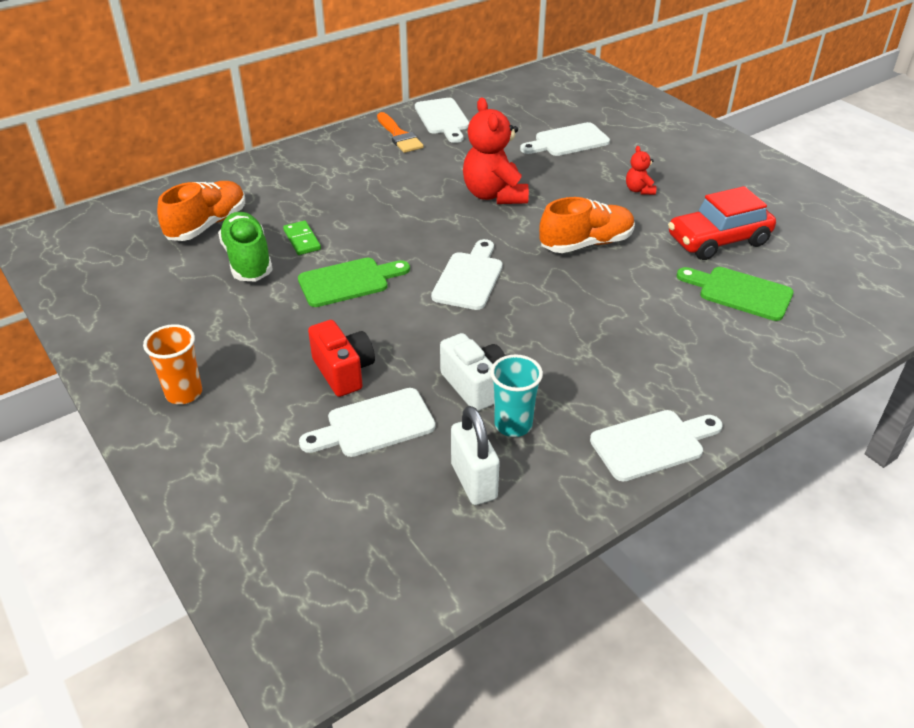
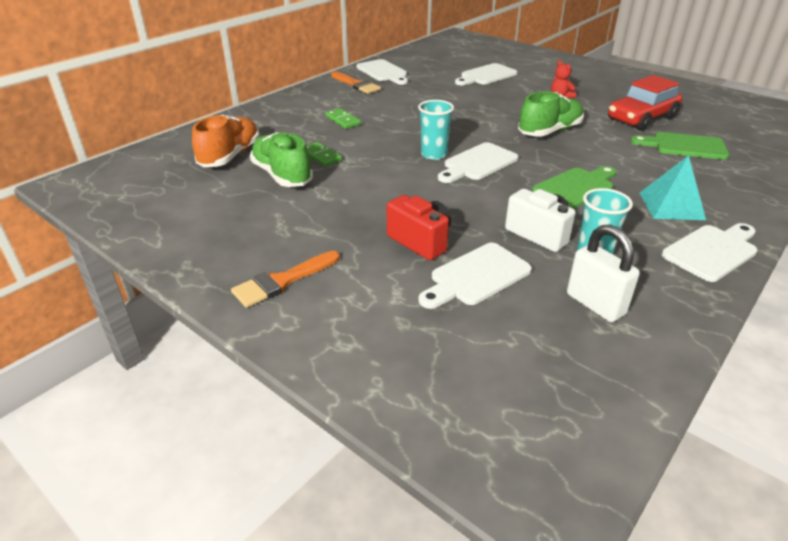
camera: 15 degrees left, 5 degrees down
orange cup [143,324,202,404] -> orange brush [231,251,340,308]
green cutting board [298,258,410,307] -> green cutting board moved to [532,166,616,209]
white cutting board [431,239,503,310] -> white cutting board turned 135 degrees counterclockwise [438,142,518,183]
red teddy bear [463,97,529,204] -> none
orange shoe [539,197,635,253] -> green shoe [518,91,584,136]
none -> green domino [325,108,361,129]
none -> turquoise cup [418,100,454,160]
none -> turquoise pyramid [640,155,706,220]

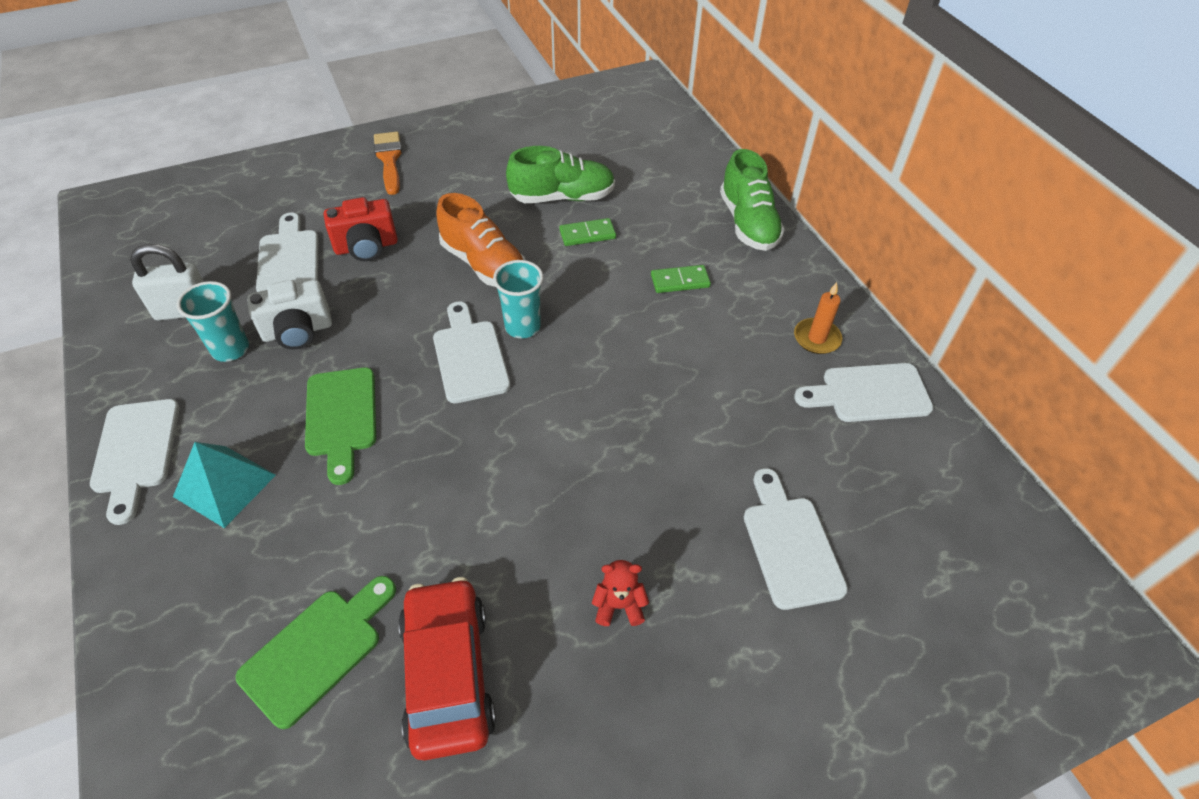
camera: 115 degrees right, 15 degrees up
orange shoe [192,114,260,167] -> orange shoe moved to [436,193,526,287]
orange brush [331,71,381,94] -> orange candle [794,282,842,354]
green shoe [518,91,584,136] -> green shoe moved to [720,149,785,251]

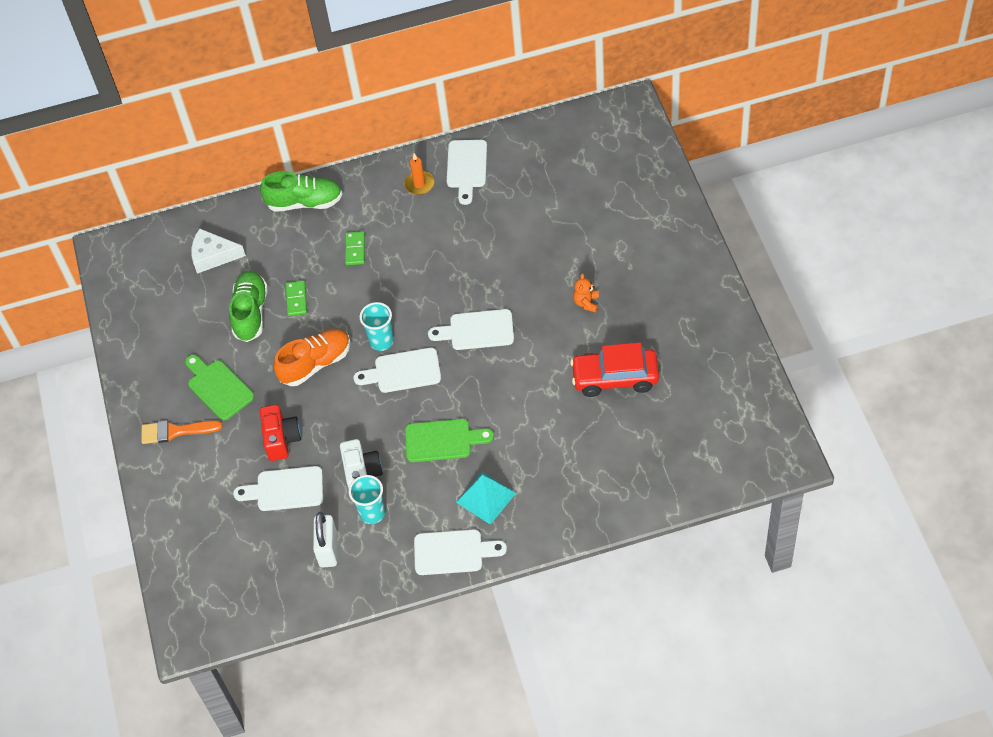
camera: 75 degrees left, 5 degrees up
green cutting board [236,576,396,729] -> green cutting board moved to [185,354,254,420]
red teddy bear [592,560,649,626] -> orange teddy bear [573,273,599,313]
white cutting board [744,468,848,610] -> white cutting board moved to [428,309,514,350]
none -> white cheese [191,228,246,274]

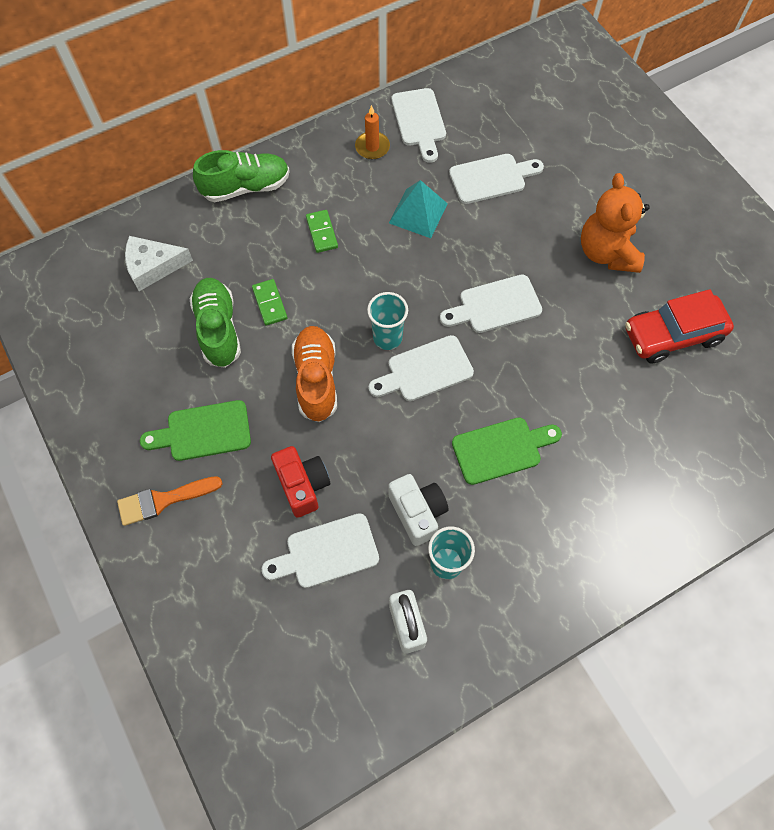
camera: 20 degrees left, 10 degrees up
green cutting board [185,354,254,420] -> green cutting board turned 45 degrees counterclockwise [140,400,251,461]
orange shoe [274,329,350,386] -> orange shoe turned 45 degrees counterclockwise [292,326,337,422]
white cutting board [414,529,507,575] -> white cutting board moved to [449,154,544,204]
turquoise pyramid [456,472,516,525] -> turquoise pyramid moved to [389,180,448,238]
orange teddy bear [573,273,599,313] -> orange teddy bear [581,173,650,273], size x2.12

